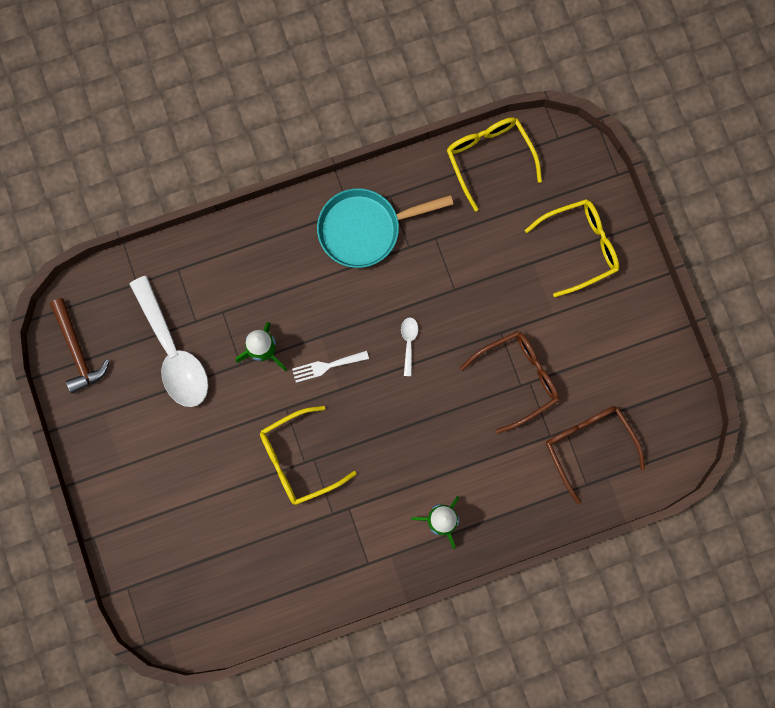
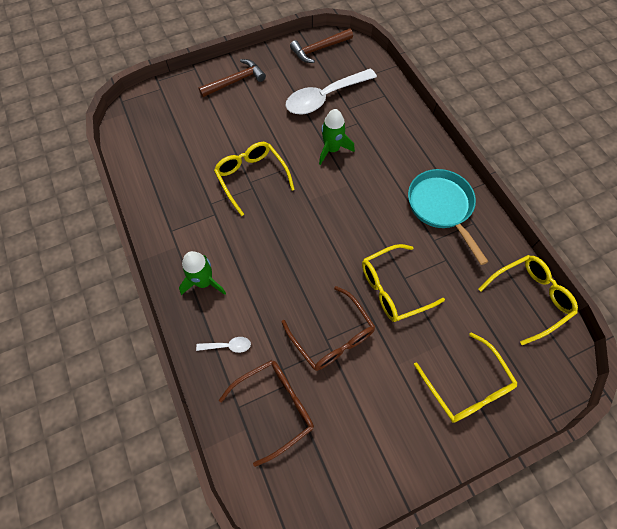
camera: 85 degrees right, 15 degrees down
white fork [292,351,369,383] -> none
white spoon [401,317,418,376] -> white spoon moved to [196,337,251,353]
none -> brown hammer [198,59,266,97]
none -> yellow glasses [362,244,445,322]

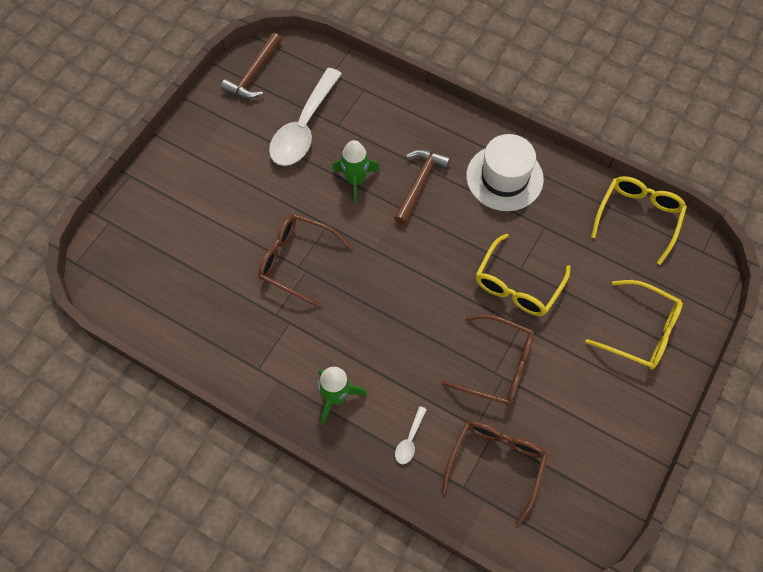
camera: 35 degrees left, 0 degrees up
white spoon [196,337,251,353] -> white spoon turned 150 degrees clockwise [395,406,427,464]
brown hammer [198,59,266,97] -> brown hammer moved to [394,149,451,225]
yellow glasses [214,142,295,216] -> brown glasses [258,214,352,308]
turquoise pan [408,169,488,265] -> white hat [466,134,544,211]

